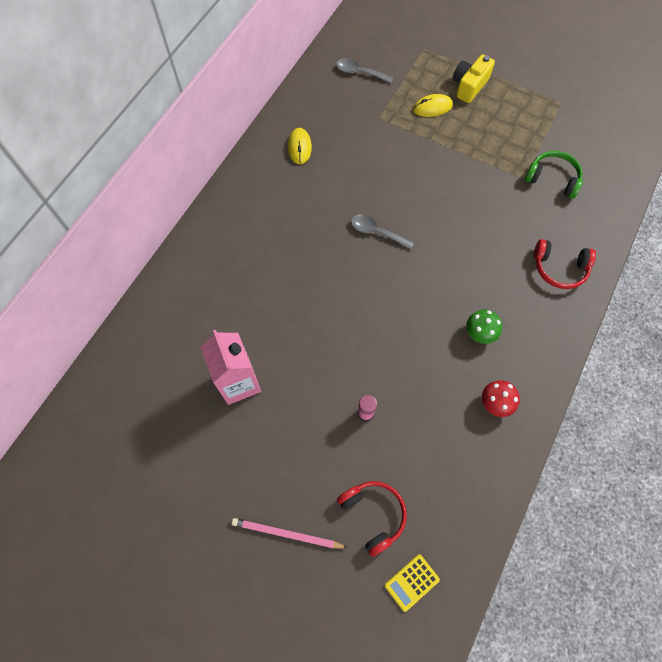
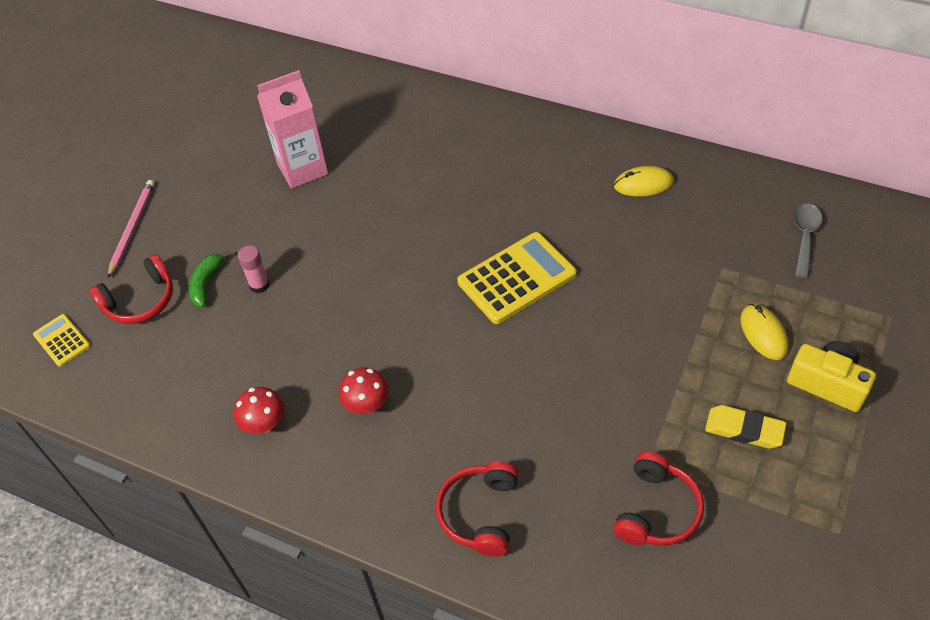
camera: 90 degrees right, 15 degrees down
grey spoon [351,215,415,249] -> yellow calculator [457,232,577,324]
green mushroom [466,310,502,344] -> red mushroom [339,367,389,414]
green headphones [525,151,583,199] -> red headphones [613,451,704,546]
none -> green banana [188,251,231,307]
none -> yellow eraser [705,405,786,449]

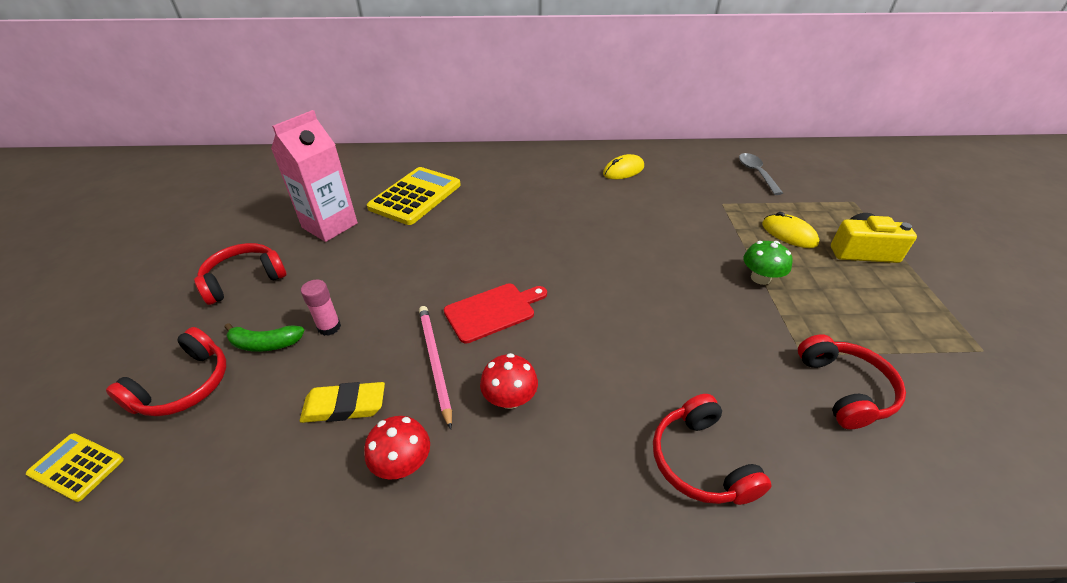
camera: 30 degrees left, 10 degrees down
pink pencil [108,180,154,278] -> pink pencil moved to [419,306,452,429]
green banana [188,251,231,307] -> green banana turned 75 degrees counterclockwise [224,323,305,352]
yellow calculator [457,232,577,324] -> yellow calculator moved to [367,167,461,225]
yellow eraser [705,405,786,449] -> yellow eraser moved to [300,382,385,423]
none -> red headphones [194,243,287,305]
none -> red cutting board [444,283,547,344]
none -> green mushroom [743,241,793,285]

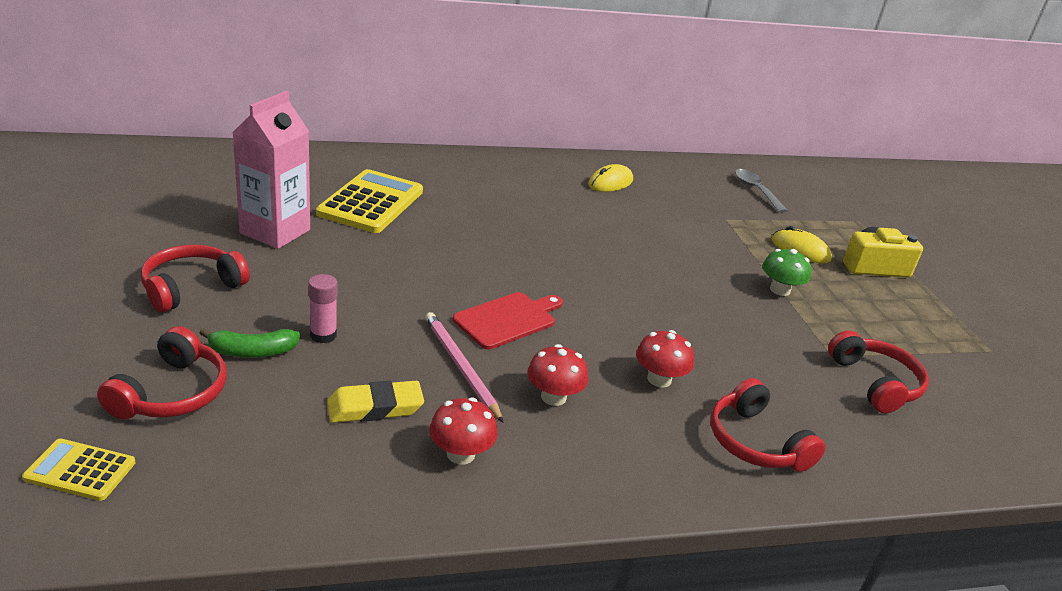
camera: 15 degrees left, 10 degrees down
none -> red mushroom [636,330,694,388]

